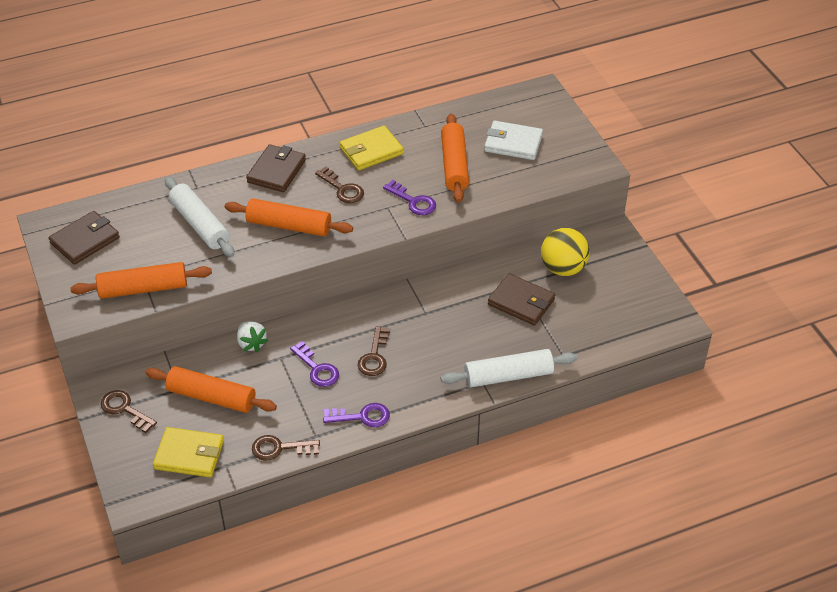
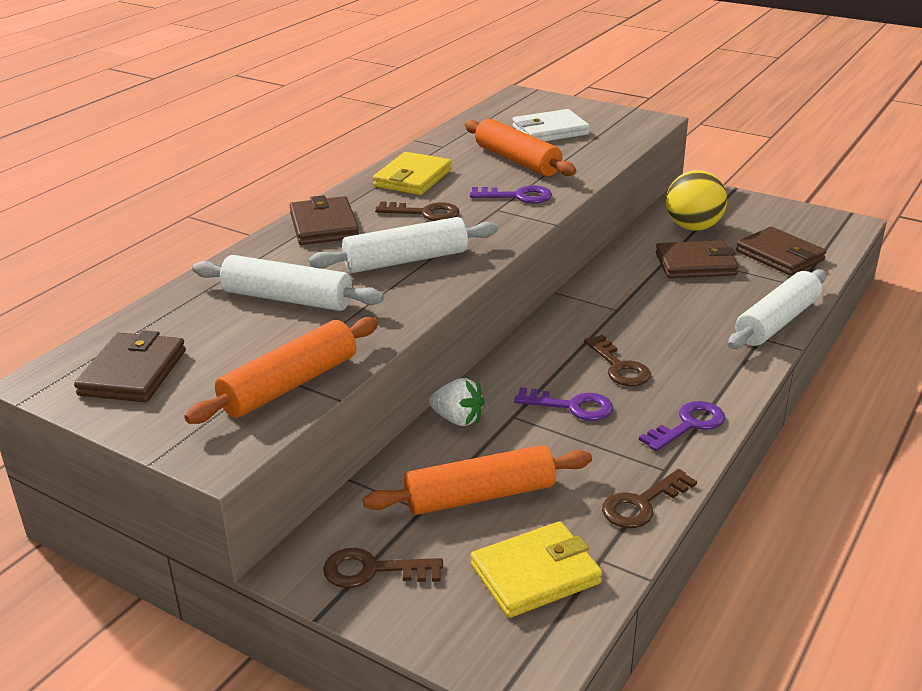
camera: 35 degrees left, 15 degrees down
orange rolling pin [225,198,353,236] -> white rolling pin [308,217,498,273]
none -> brown wallet [736,227,826,276]

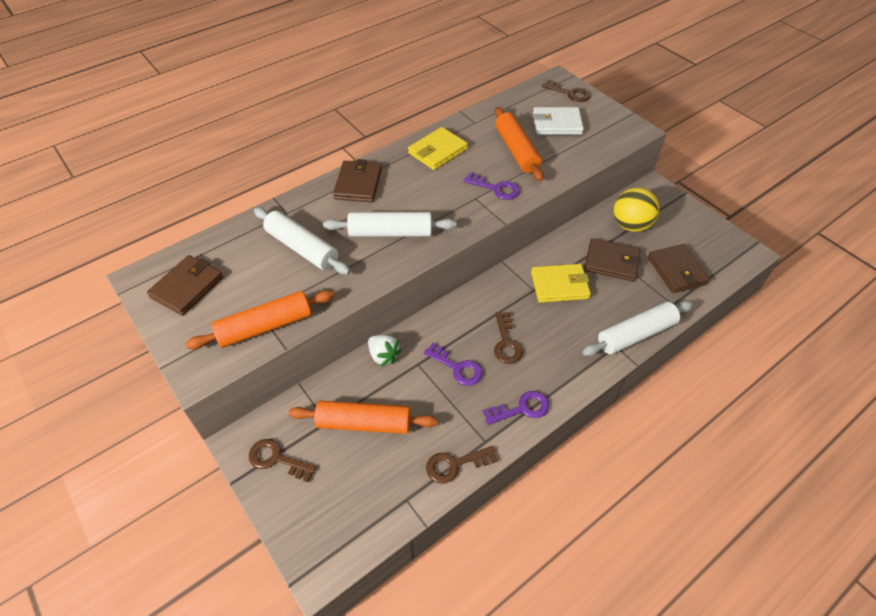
camera: 20 degrees right, 20 degrees up
brown key [375,201,459,221] -> brown key moved to [542,80,590,102]
yellow wallet [471,521,602,618] -> yellow wallet moved to [531,264,591,303]

